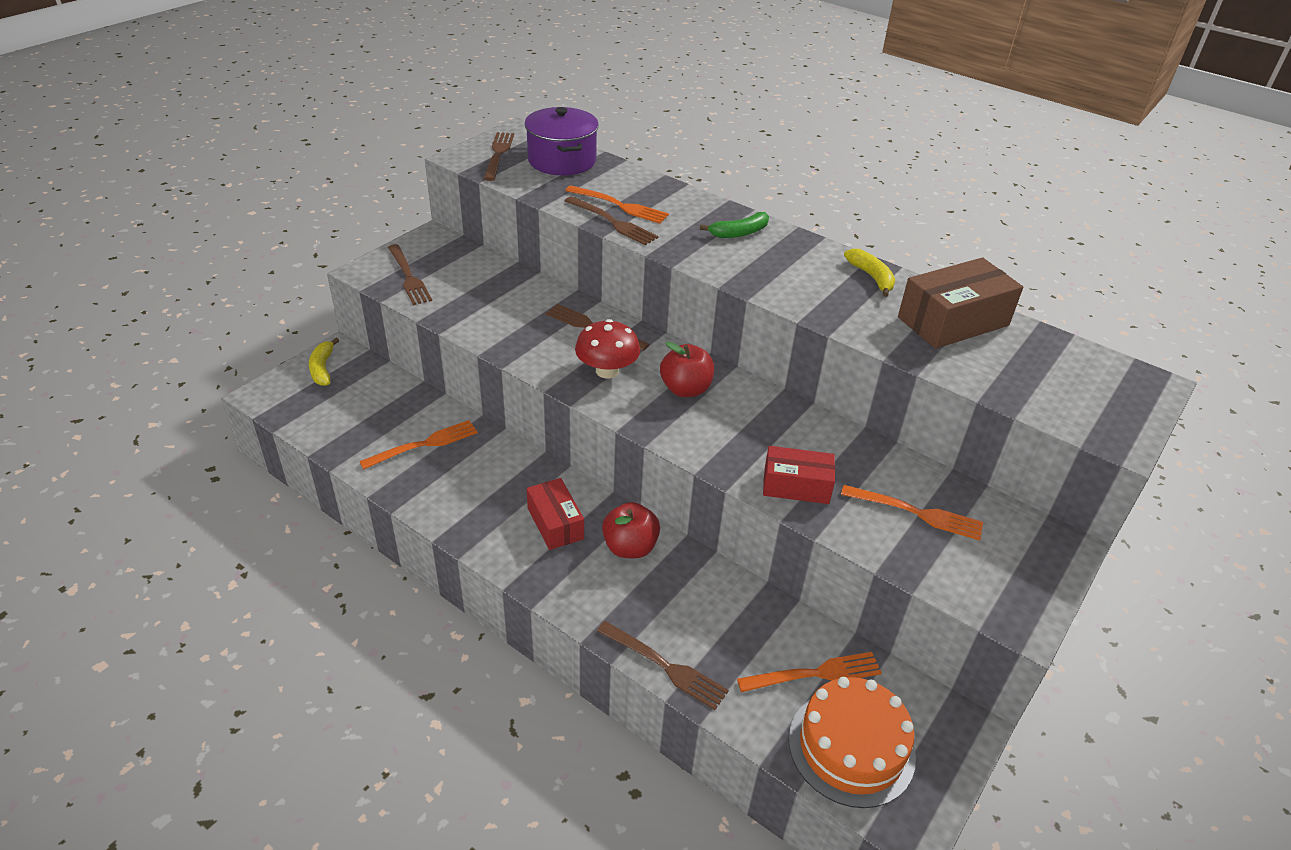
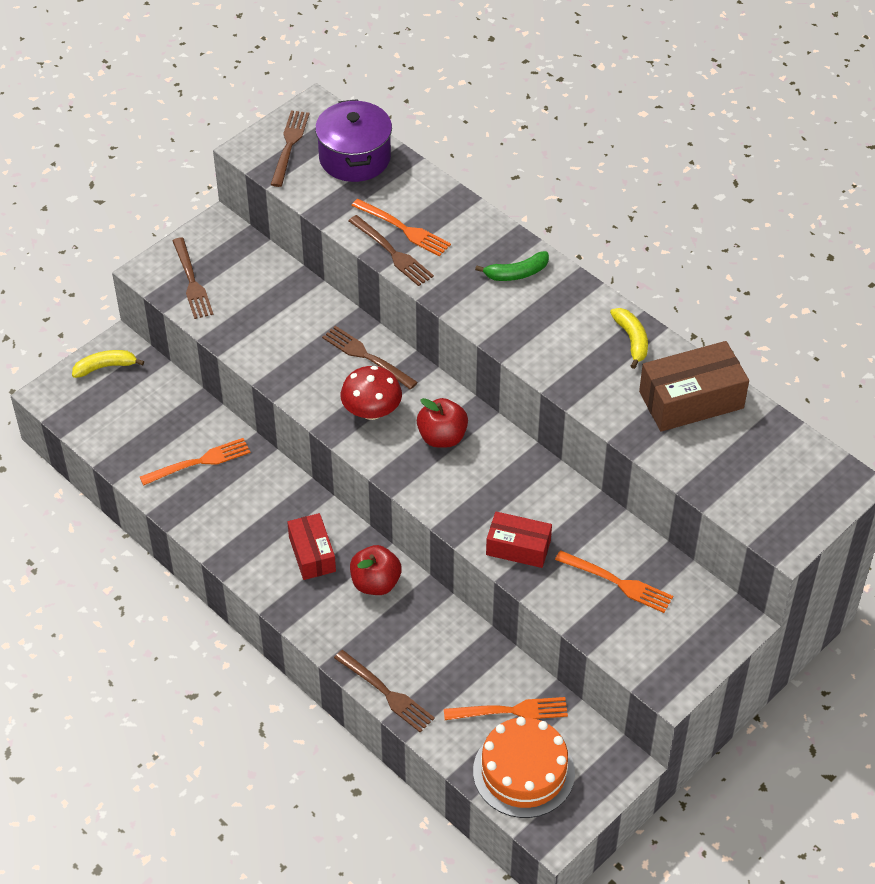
camera: 10 degrees right, 10 degrees up
yellow banana [309,338,339,386] -> yellow banana turned 75 degrees clockwise [72,350,144,378]

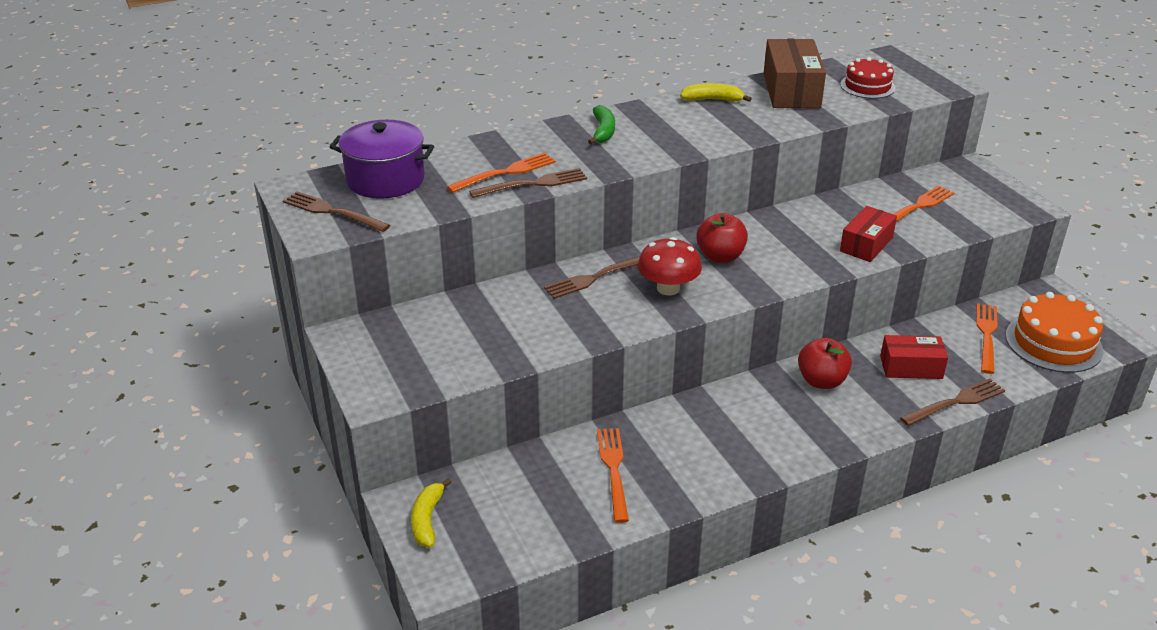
camera: 70 degrees left, 15 degrees down
brown fork [172,237,214,319] -> none
red box [287,513,336,580] -> red box moved to [880,335,948,379]
none -> red cake [840,57,896,99]

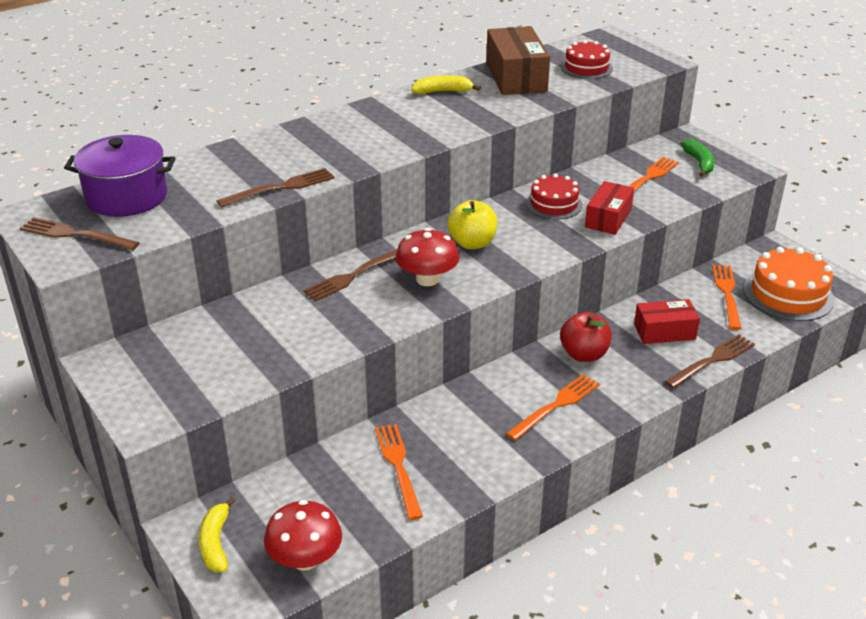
camera: 10 degrees left, 0 degrees up
orange fork [447,153,556,193] -> orange fork moved to [506,374,600,441]
green banana [588,105,615,145] -> green banana moved to [681,139,715,177]
red apple [696,213,748,263] -> yellow apple [447,200,498,249]
none -> red mushroom [264,500,342,571]
none -> red cake [526,174,583,219]

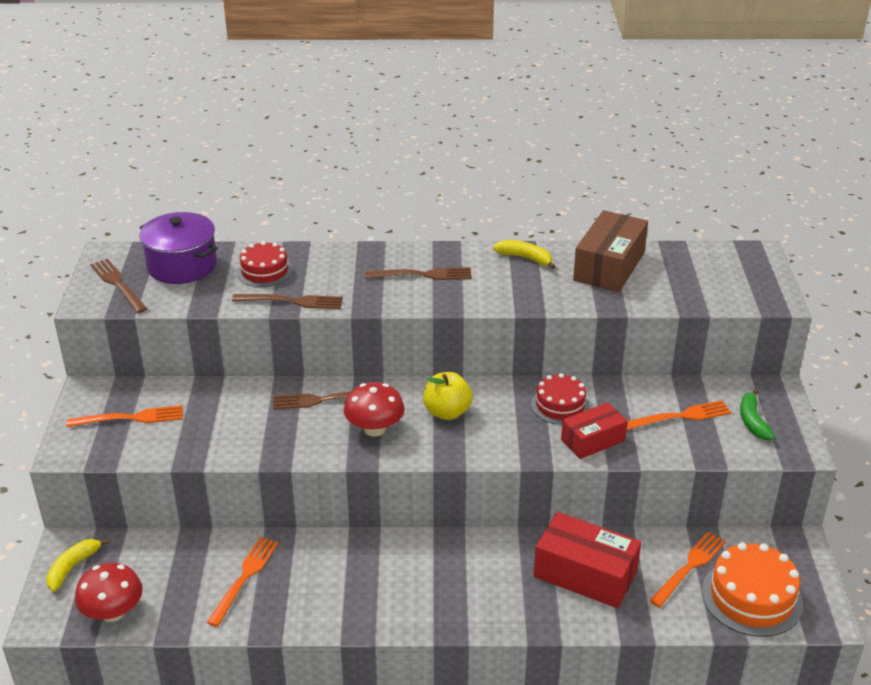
camera: 35 degrees right, 0 degrees up
orange fork [506,374,600,441] -> orange fork moved to [67,405,183,427]
red apple [560,312,612,362] -> none
red cake [561,40,613,79] -> red cake moved to [237,241,293,287]
red box [634,299,700,344] -> red box [534,512,641,608], size x1.57
brown fork [664,334,755,388] -> brown fork moved to [365,267,472,280]
green banana [681,139,715,177] -> green banana turned 150 degrees clockwise [740,389,775,441]

